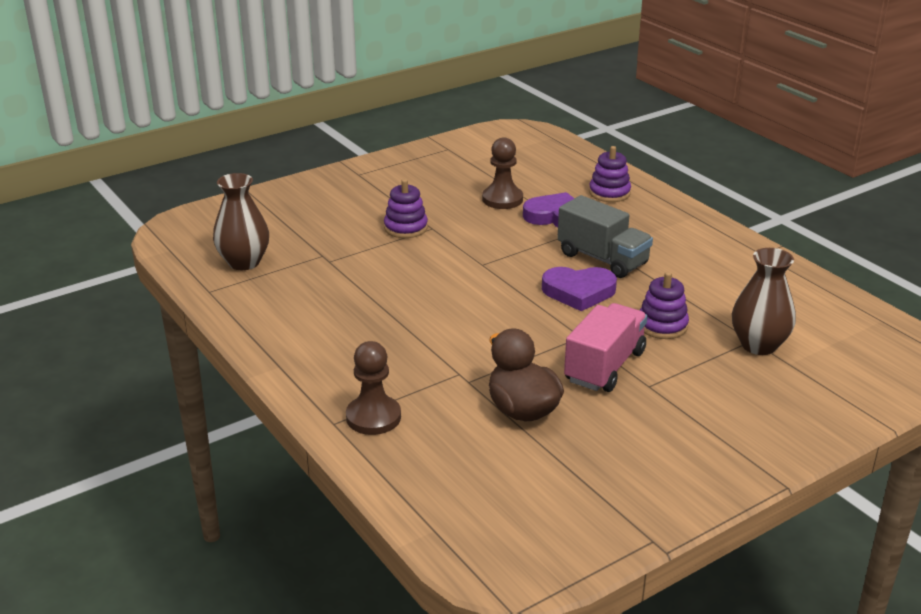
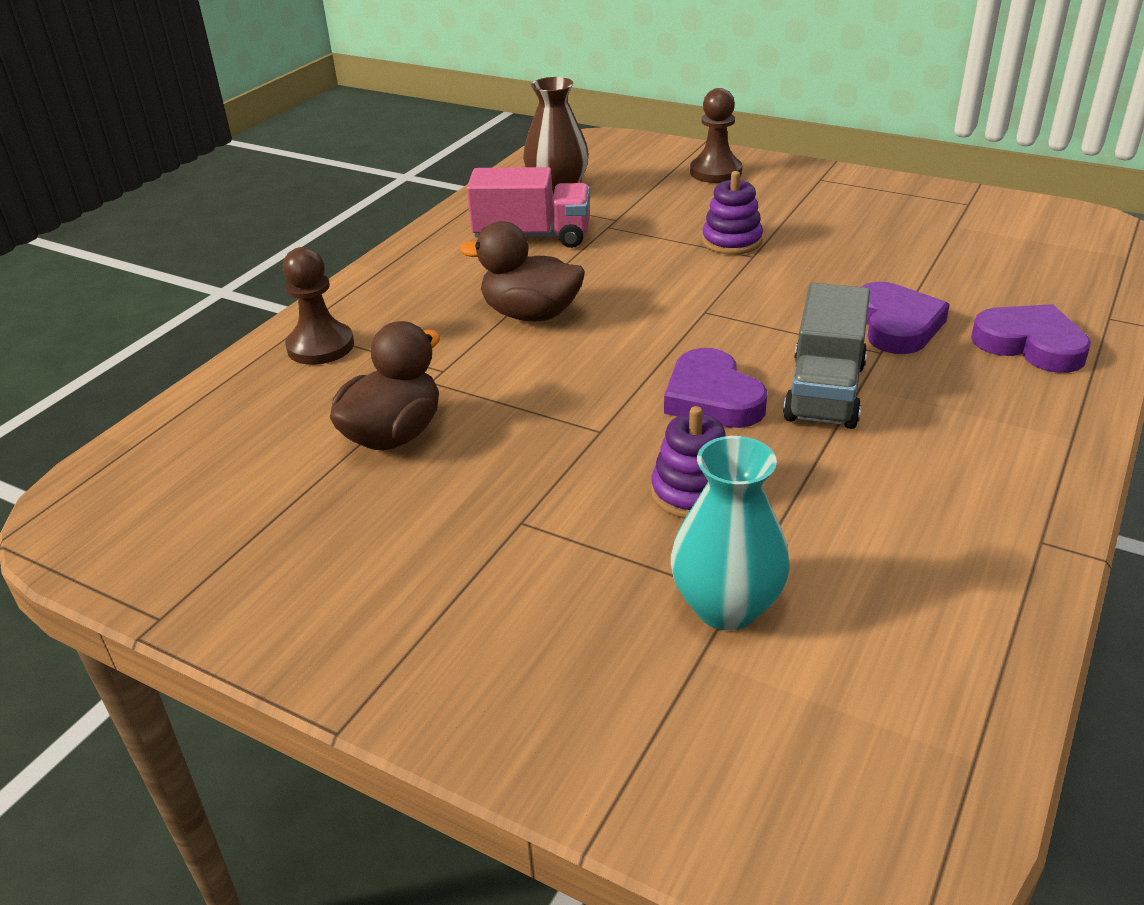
camera: 65 degrees right, 5 degrees up
brown pawn [482,137,523,209] -> brown pawn moved to [690,88,742,183]
pink truck [564,303,647,392] -> pink truck moved to [467,167,590,248]
purple stacking toy [589,146,631,202] -> purple heart [971,304,1091,373]
brown vase [732,248,796,355] -> turquoise vase [671,436,790,630]
none -> brown duck [460,221,585,321]

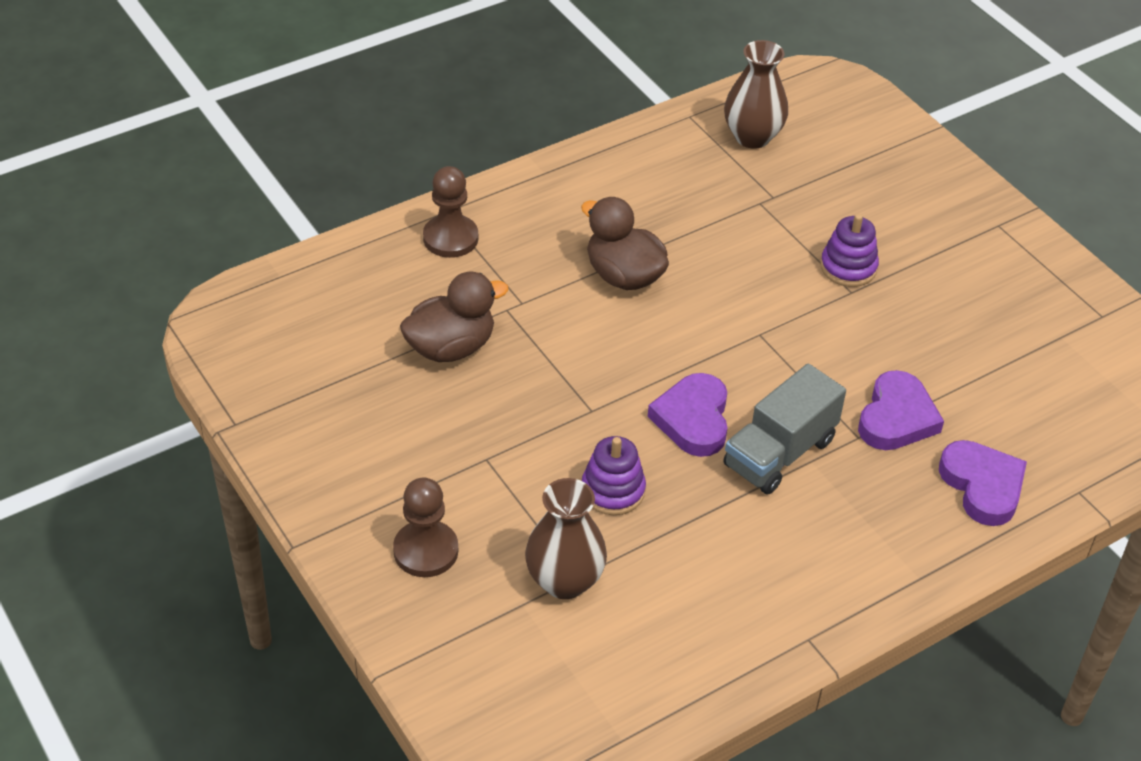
camera: 25 degrees right, 10 degrees up
pink truck [467,167,590,248] -> none
turquoise vase [671,436,790,630] -> brown vase [525,478,607,599]
brown pawn [690,88,742,183] -> brown pawn moved to [393,477,458,577]

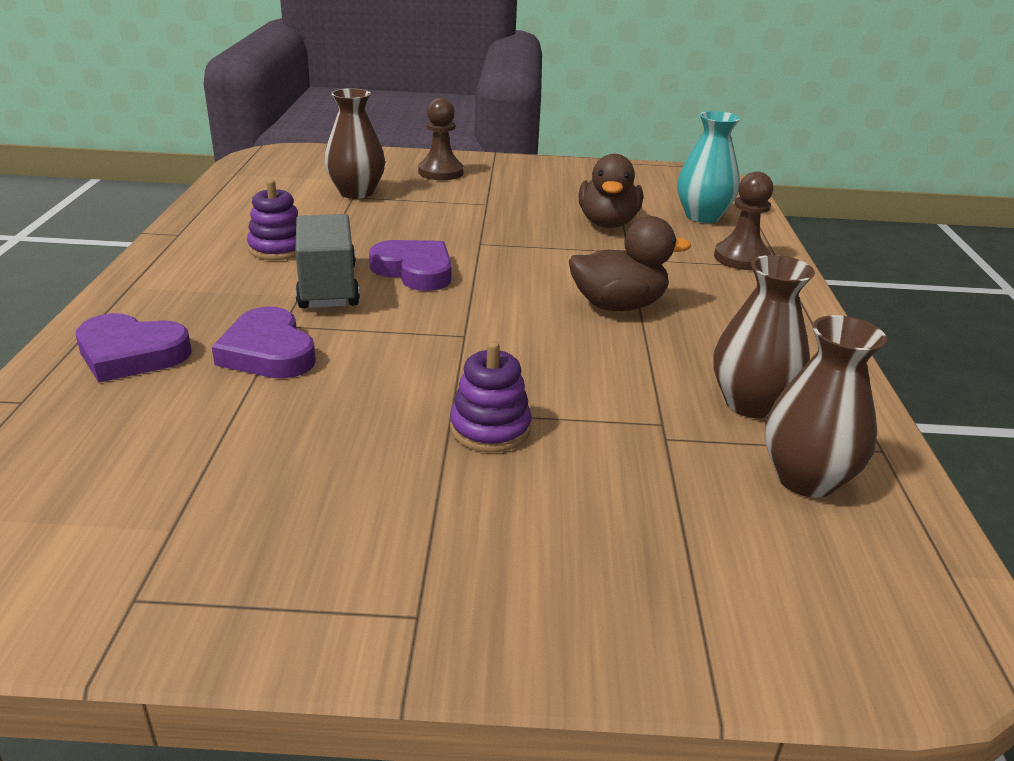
camera: 125 degrees right, 15 degrees down
purple stacking toy [582,436,646,515] -> purple stacking toy moved to [247,180,298,260]
none -> turquoise vase [677,111,740,223]
none -> brown vase [713,255,815,418]

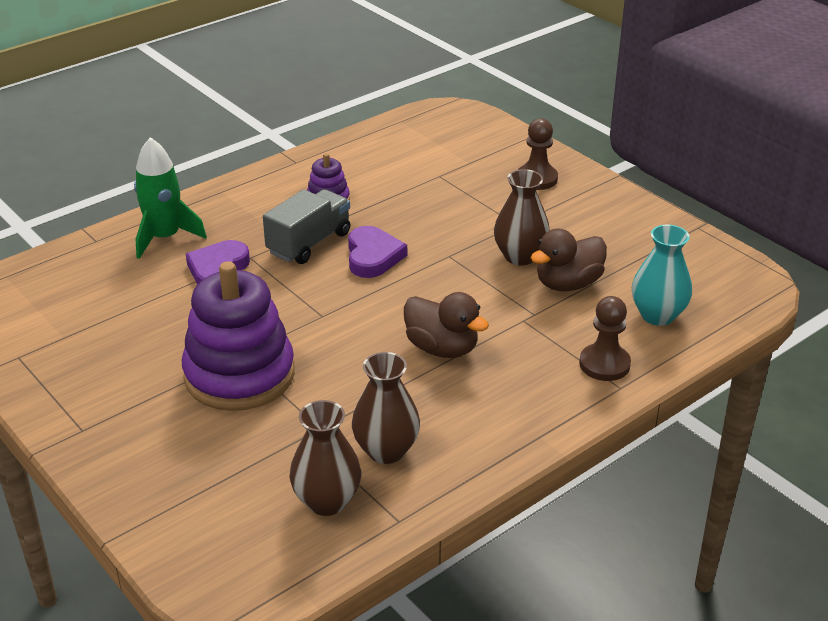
camera: 50 degrees right, 5 degrees up
purple heart [76,313,192,382] -> green rocket [134,137,207,259]
brown vase [324,88,385,199] -> brown vase moved to [494,169,550,266]
purple stacking toy [450,341,532,453] -> purple stacking toy [182,261,295,411], size x2.11

